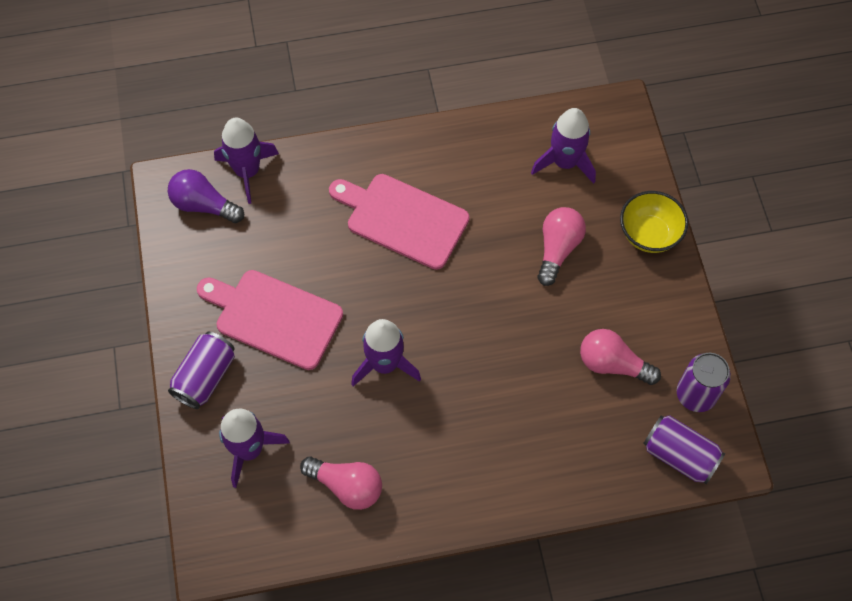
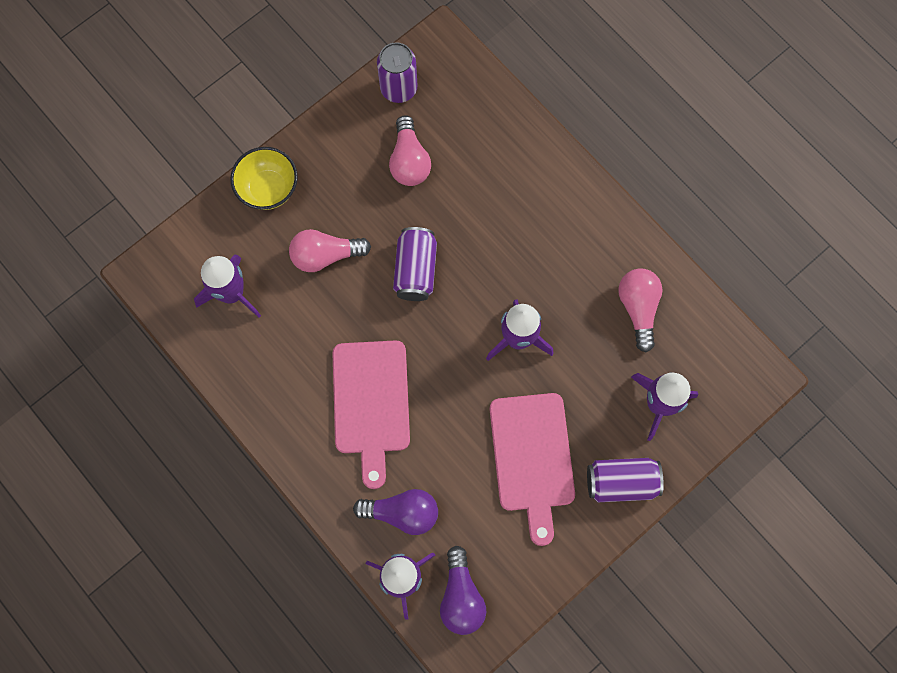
camera: 120 degrees left, 10 degrees up
purple can [643,415,725,484] -> purple can moved to [393,227,437,301]
none -> purple light bulb [353,489,438,535]

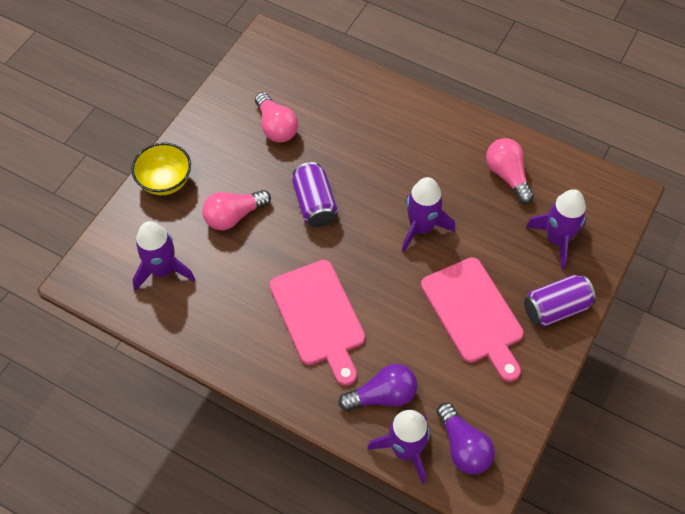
camera: 20 degrees left, 15 degrees down
purple can [377,42,418,103] -> none

